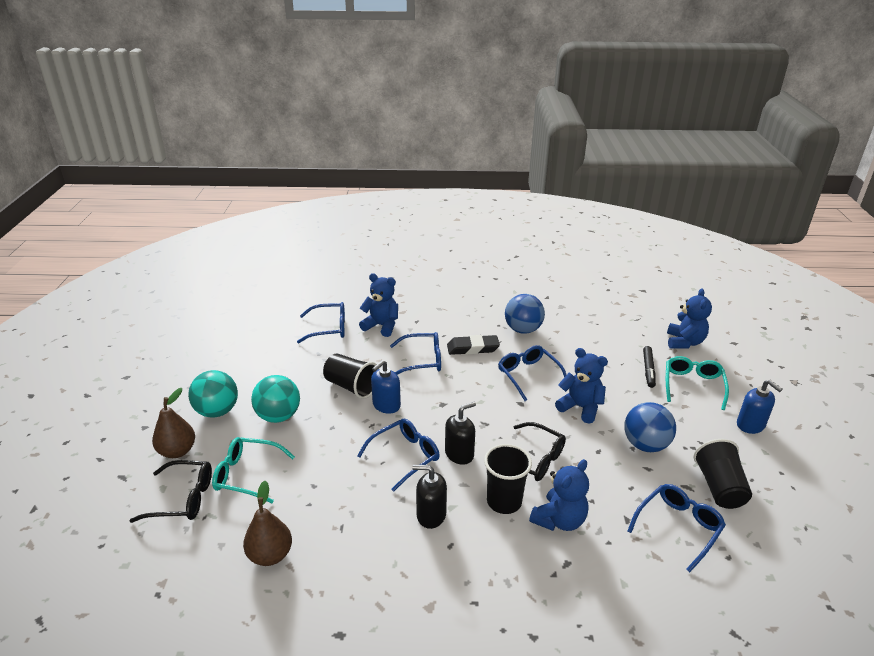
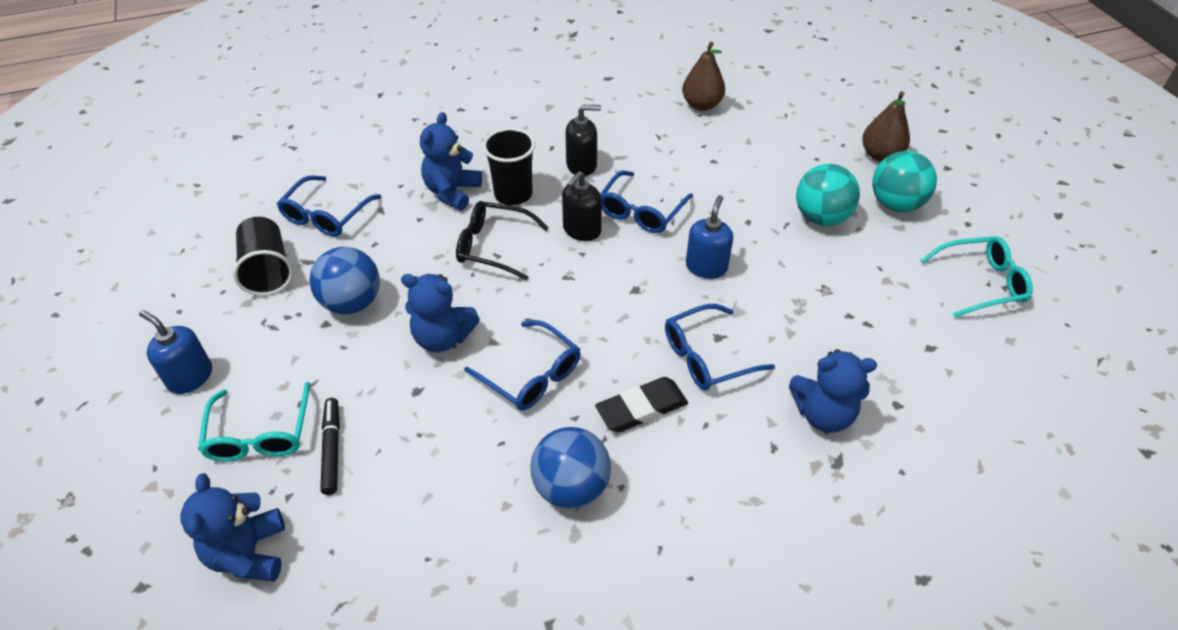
camera: 160 degrees right, 15 degrees up
black glasses [129,460,212,523] -> none
turquoise glasses [212,437,295,503] -> turquoise glasses moved to [920,236,1033,318]
blue glasses [297,302,345,343] -> none
black cup [323,353,377,399] -> none

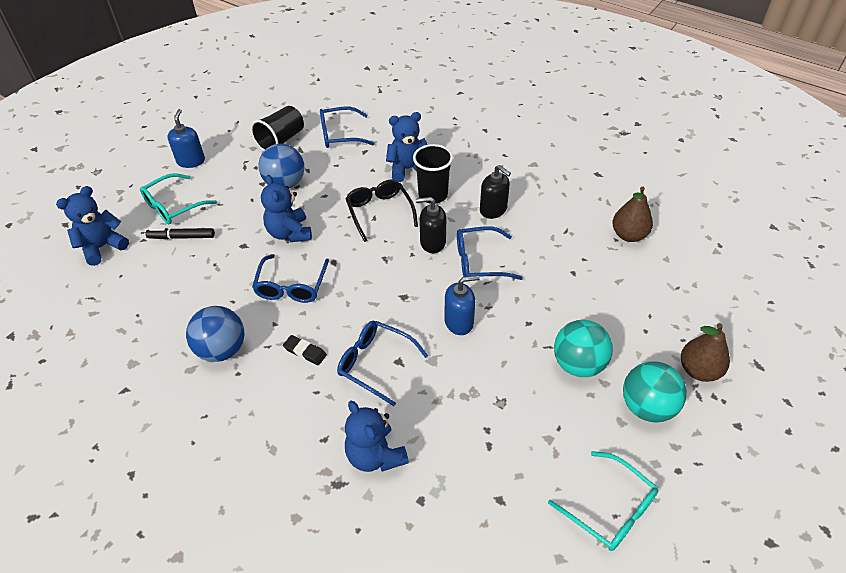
camera: 55 degrees right, 0 degrees up
black marker [320,398,340,495] -> black marker turned 135 degrees counterclockwise [146,228,215,239]
black eraser [595,377,688,432] -> black eraser [283,335,327,365], size x0.63

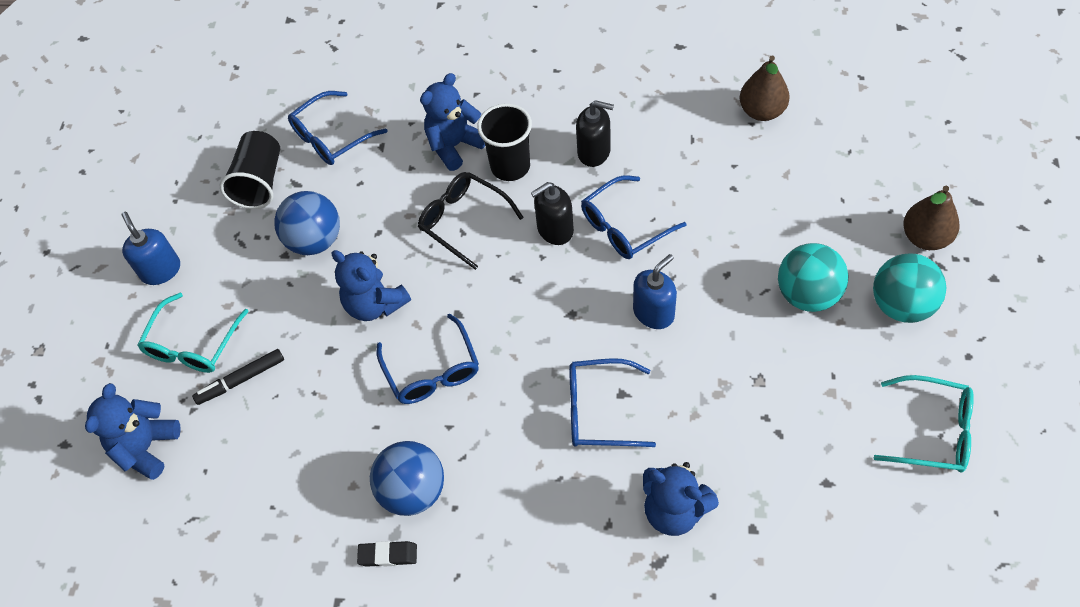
camera: 25 degrees left, 10 degrees up
black eraser [283,335,327,365] -> black eraser moved to [357,541,417,567]

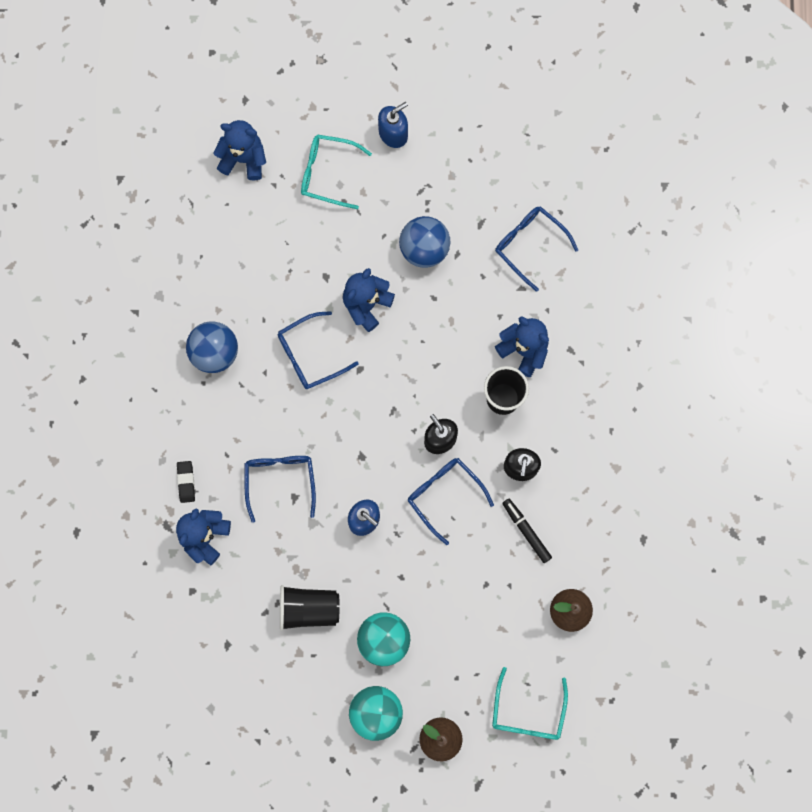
camera: 80 degrees right, 20 degrees up
black marker [192,349,284,405] -> black marker moved to [502,499,552,563]
black cup [220,131,280,209] -> black cup moved to [280,585,339,631]
black eraser [357,541,417,567] -> black eraser moved to [177,461,195,503]
black glasses [418,172,524,270] -> none
turquoise glasses [874,375,974,473] -> turquoise glasses moved to [492,667,568,740]

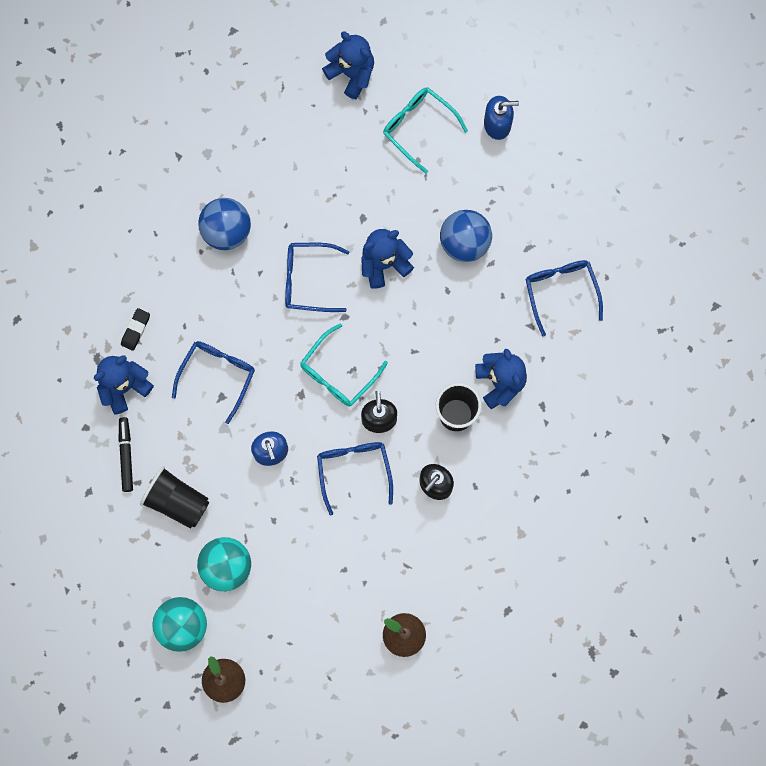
camera: 30 degrees right, 0 degrees up
turquoise glasses [492,667,568,740] -> turquoise glasses moved to [300,323,388,407]
black marker [502,499,552,563] -> black marker moved to [119,417,133,492]

